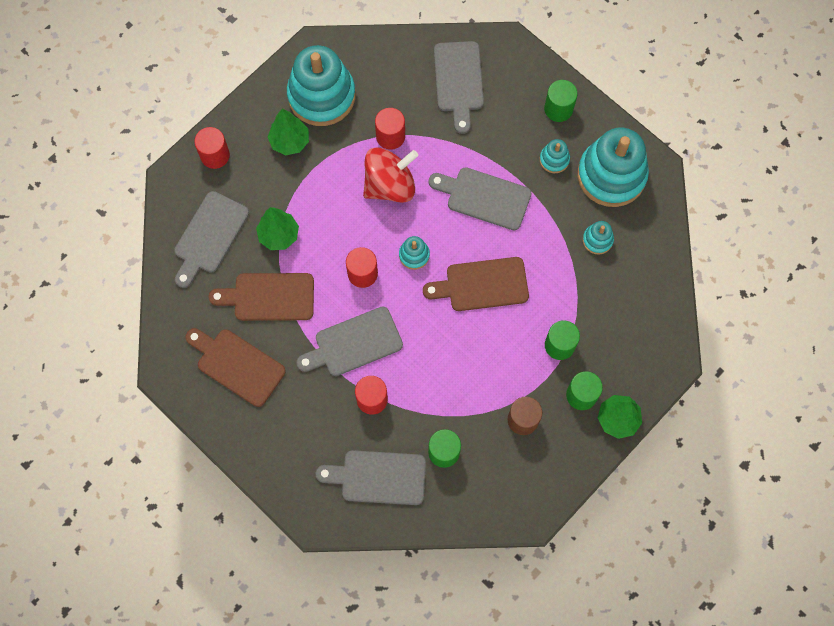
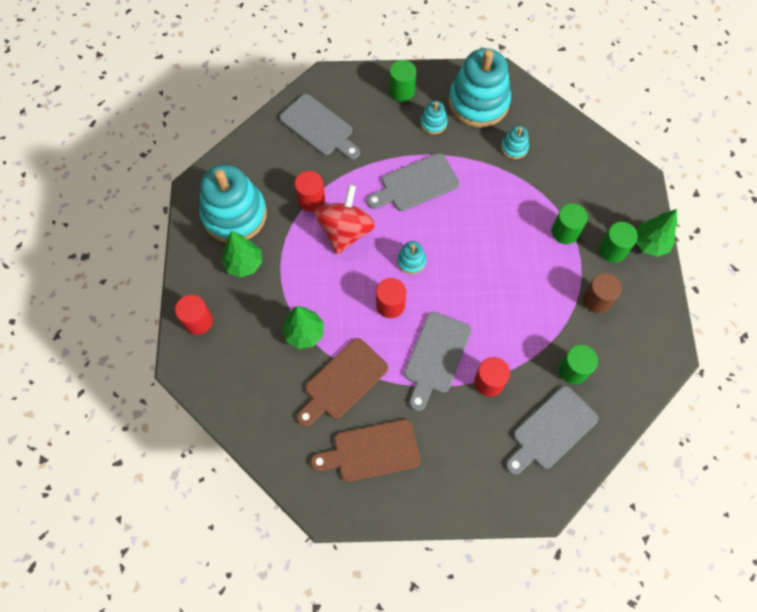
camera: 45 degrees left, 5 degrees down
grey cutting board [174,191,249,288] -> none
brown cutting board [423,257,529,311] -> none

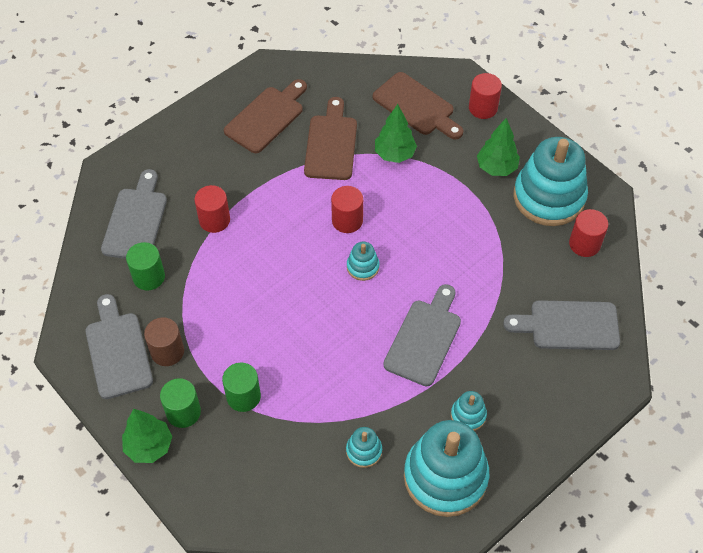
camera: 140 degrees right, 10 degrees down
red cylinder [295,171,325,212] -> red cylinder moved to [569,209,608,257]
red spinning top [315,184,375,254] -> none
green cylinder [389,60,416,102] -> none
grey cutting board [404,312,471,411] -> grey cutting board moved to [85,294,153,399]
none -> brown cutting board [373,72,464,139]

